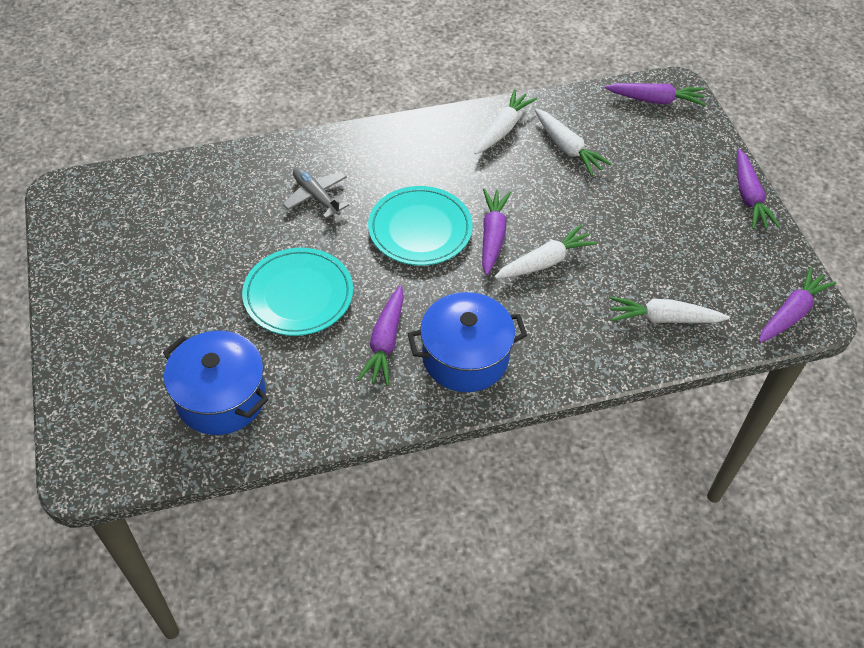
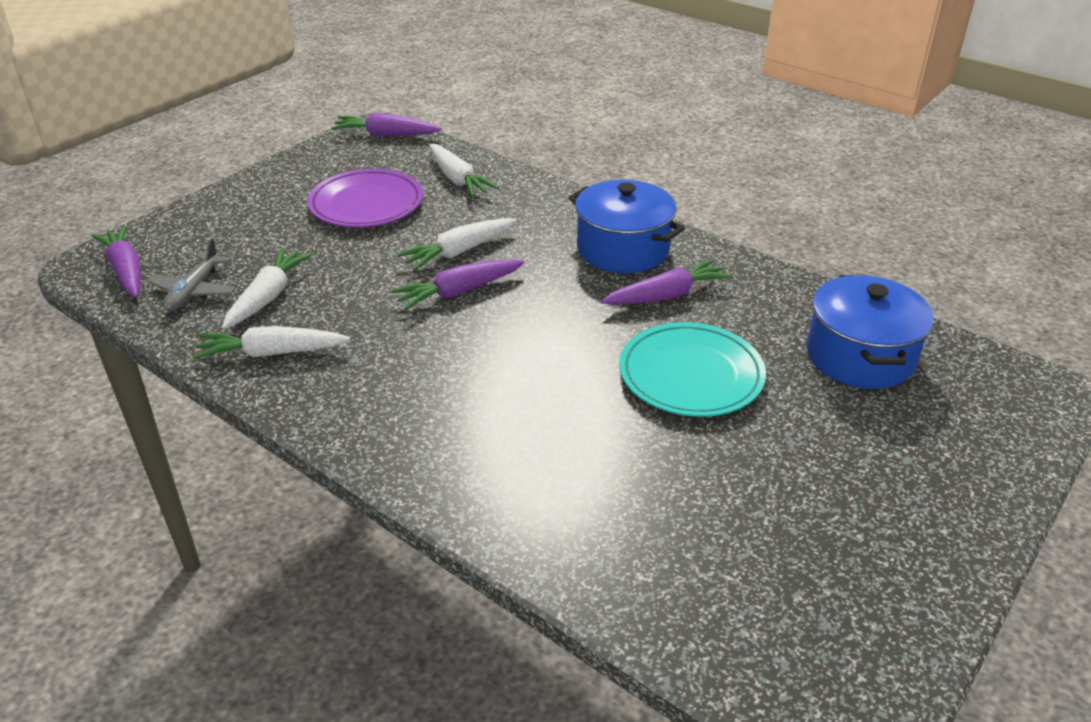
camera: 125 degrees left, 15 degrees down
grey plane [283,167,349,219] -> grey plane moved to [147,238,236,312]
turquoise plate [368,186,473,265] -> none
white carrot [494,225,598,279] -> white carrot turned 60 degrees counterclockwise [397,218,517,271]
purple carrot [737,149,780,229] -> none
none -> purple plate [307,169,423,227]

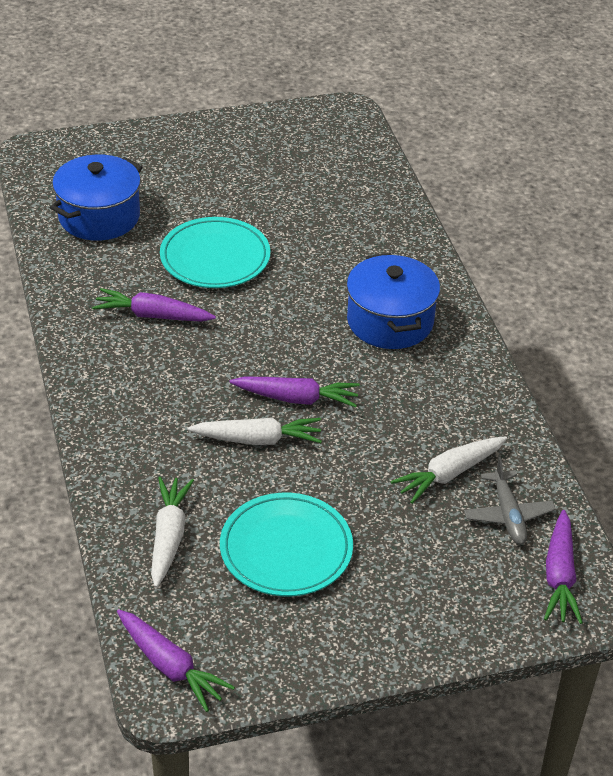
camera: 145 degrees left, 5 degrees up
grey plane [147,238,236,312] -> grey plane turned 120 degrees clockwise [464,457,556,545]
white carrot [193,326,350,359] -> none
purple plate [307,169,423,227] -> turquoise plate [220,493,353,596]
blue pot [568,180,685,273] -> blue pot moved to [346,253,440,349]

